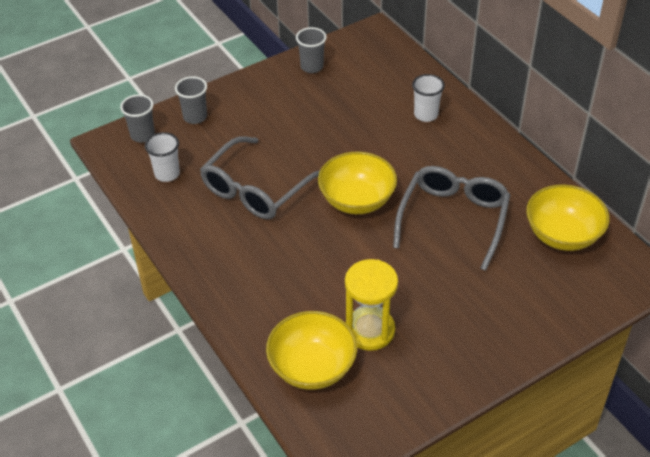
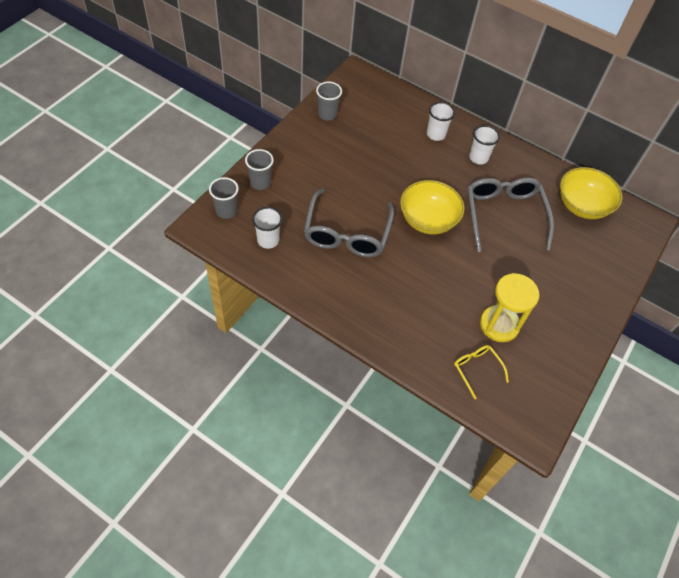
camera: 30 degrees left, 10 degrees up
yellow bowl [266,311,357,390] -> yellow glasses [454,345,509,399]
none -> white cup [469,125,500,164]

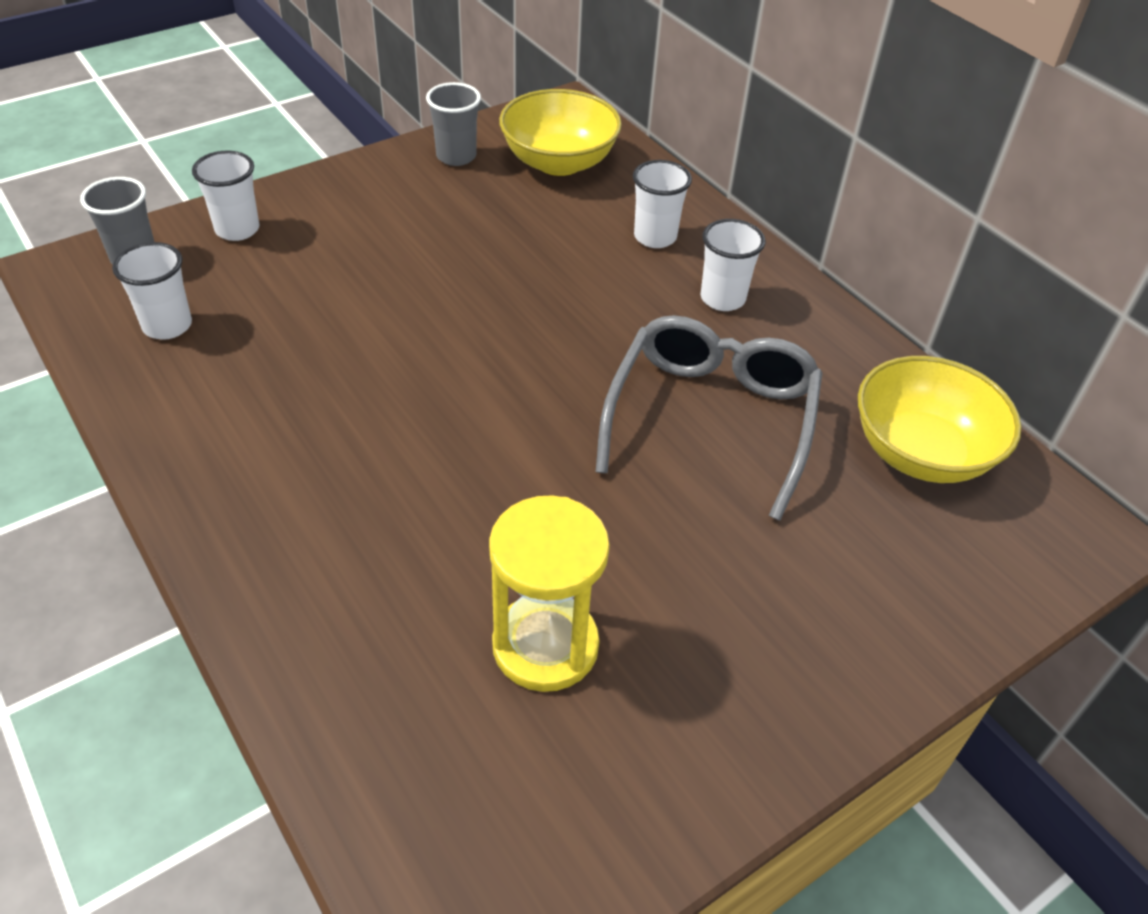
camera: 25 degrees right, 10 degrees down
grey cup [245,149,274,190] -> white cup [192,151,260,241]
grey glasses [304,189,394,257] -> none
yellow bowl [400,180,465,234] -> yellow bowl moved to [499,89,622,176]
yellow glasses [454,345,509,399] -> none

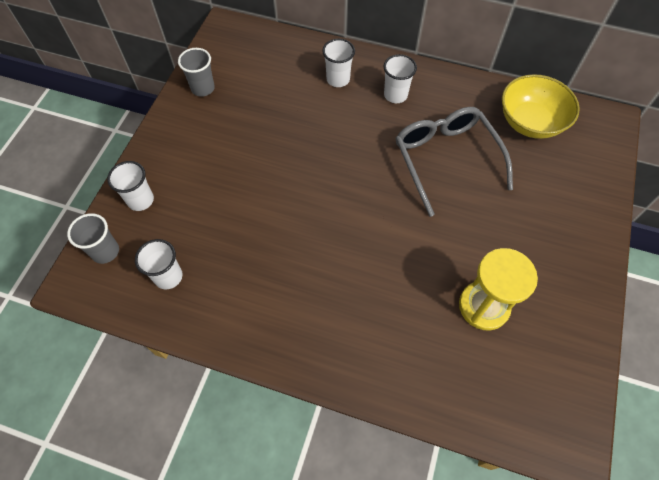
camera: 35 degrees left, 15 degrees up
yellow bowl [499,89,622,176] -> none

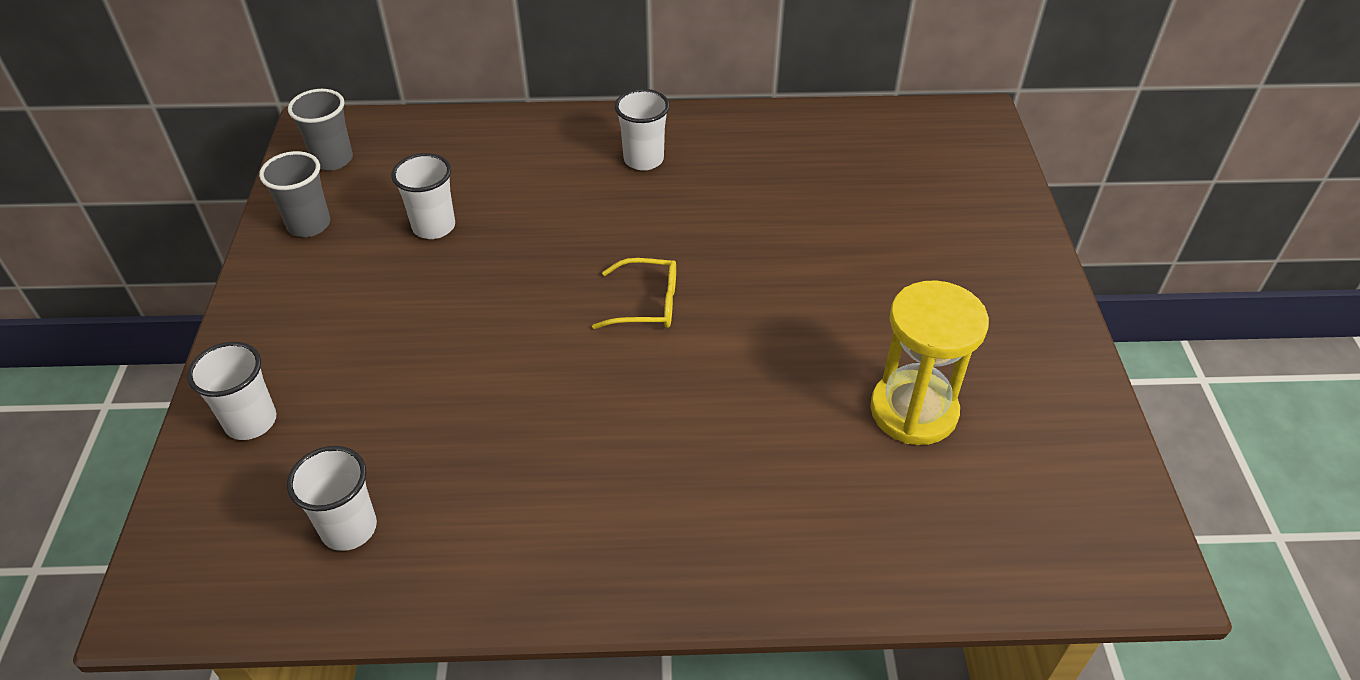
camera: 20 degrees left, 15 degrees down
grey cup [67,213,119,264] -> grey cup moved to [288,89,353,170]
white cup [322,39,355,87] -> white cup moved to [391,153,455,239]
grey glasses [395,107,513,217] -> none
yellow bowl [502,74,580,139] -> none
none -> yellow glasses [592,258,676,329]

